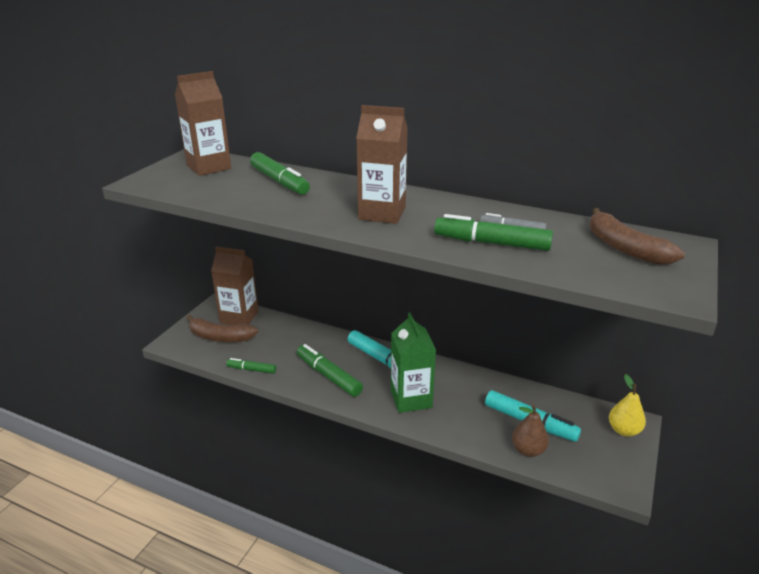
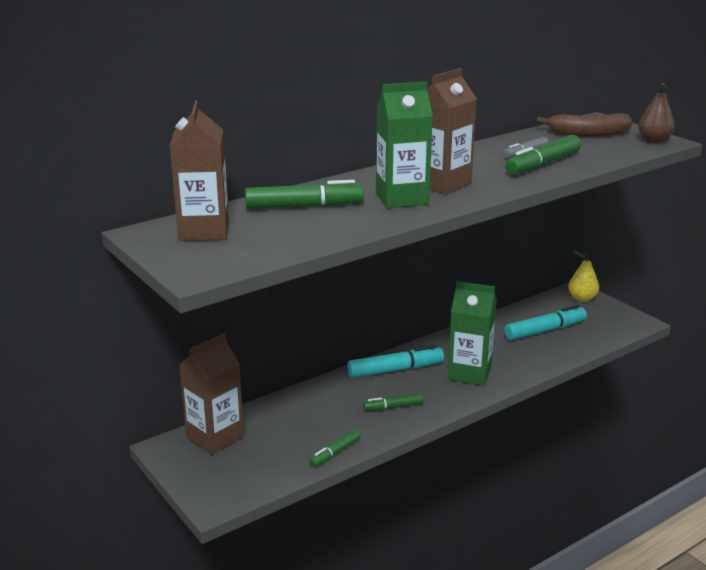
camera: 60 degrees left, 5 degrees down
brown banana [187,315,258,342] -> none
green marker [297,344,363,397] -> green marker [363,393,424,411], size x0.58
brown pear [512,405,549,457] -> brown pear moved to [638,83,675,143]
none -> green carton [376,81,433,208]

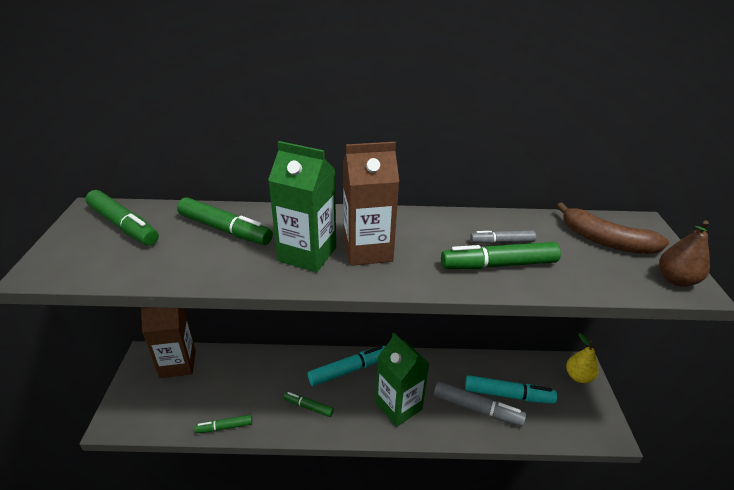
camera: 35 degrees right, 10 degrees up
brown carton [170,100,229,241] -> green marker [86,190,159,246]
turquoise marker [347,345,444,378] -> turquoise marker turned 45 degrees counterclockwise [308,346,385,386]
none -> grey marker [434,381,526,426]

